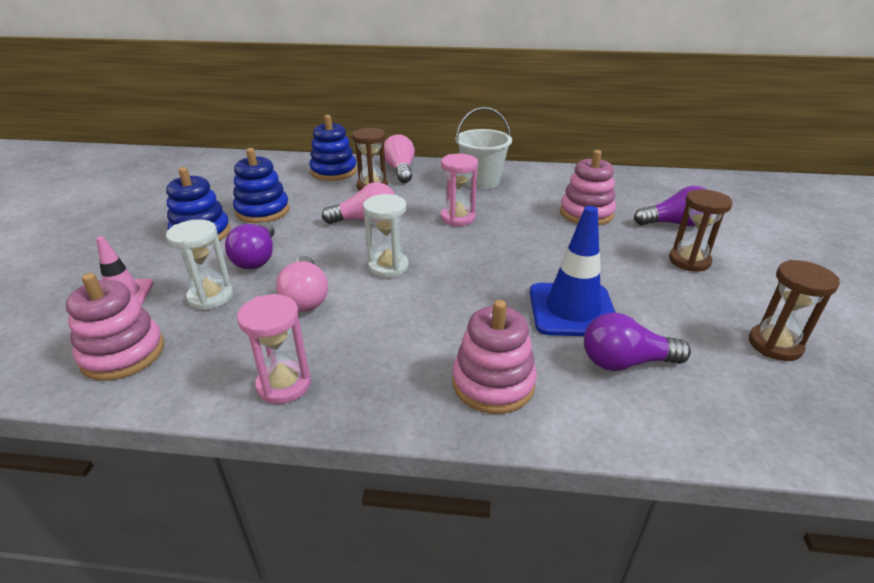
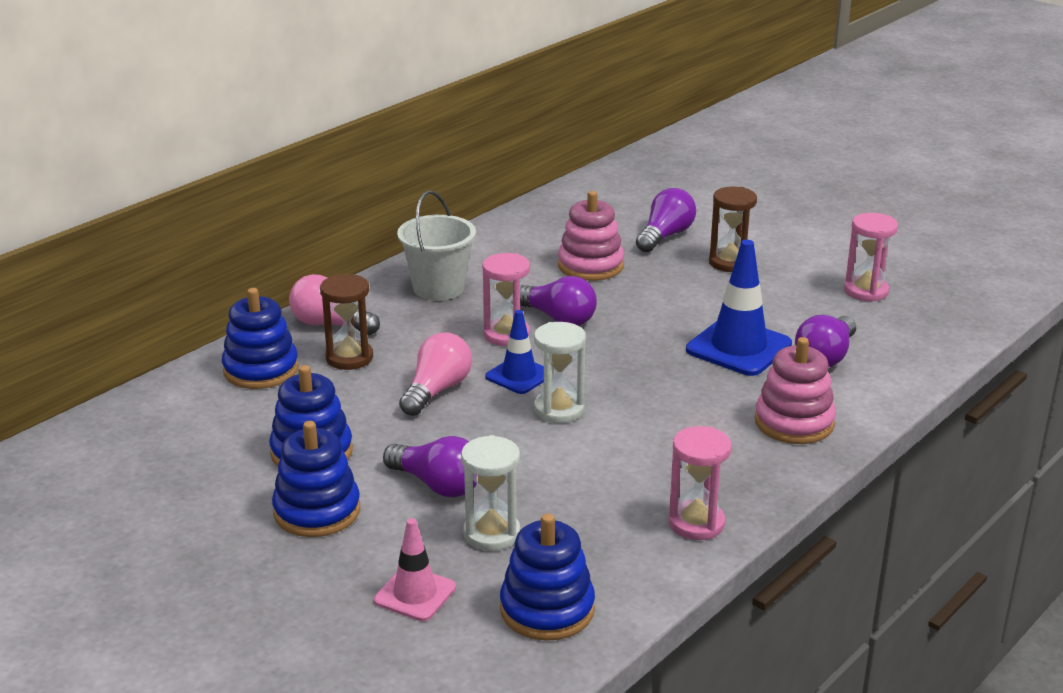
camera: 55 degrees left, 5 degrees down
pink stacking toy [66,273,164,381] -> blue stacking toy [500,514,595,641]
pink light bulb [276,256,328,312] -> none
brown hourglass [749,260,840,361] -> pink hourglass [844,213,898,302]
none -> blue traffic cone [485,310,544,394]
none -> purple light bulb [520,276,597,326]

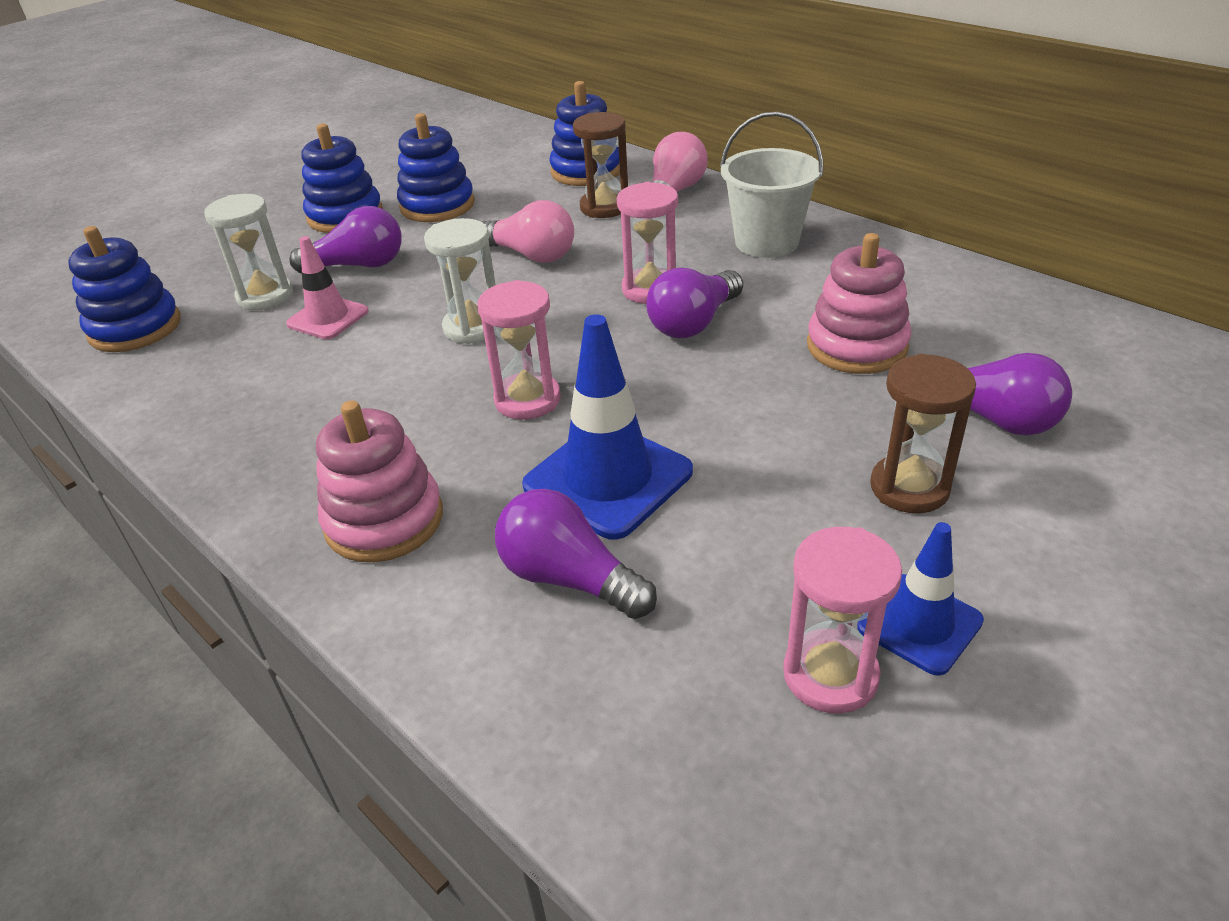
camera: 95 degrees right, 10 degrees up
pink traffic cone [374,518,456,621] -> pink traffic cone moved to [286,236,369,339]
purple light bulb [383,436,477,497] -> purple light bulb turned 135 degrees counterclockwise [289,206,401,273]
blue traffic cone [485,310,544,394] -> blue traffic cone moved to [857,522,984,676]
pink hourglass [668,426,731,540] -> pink hourglass moved to [477,280,561,420]

